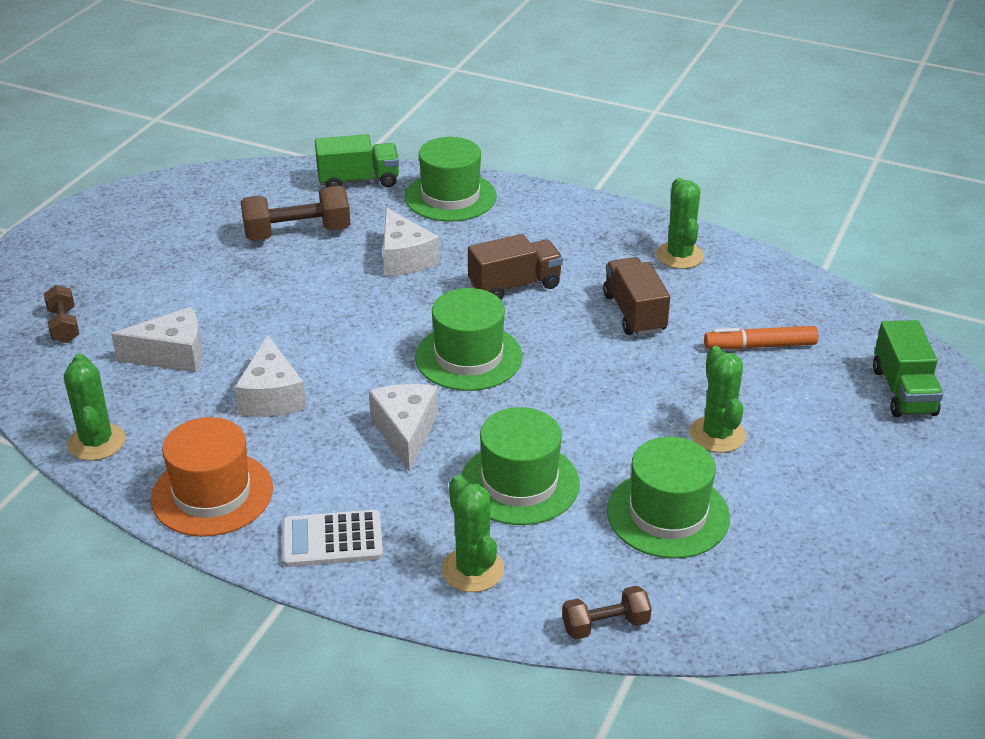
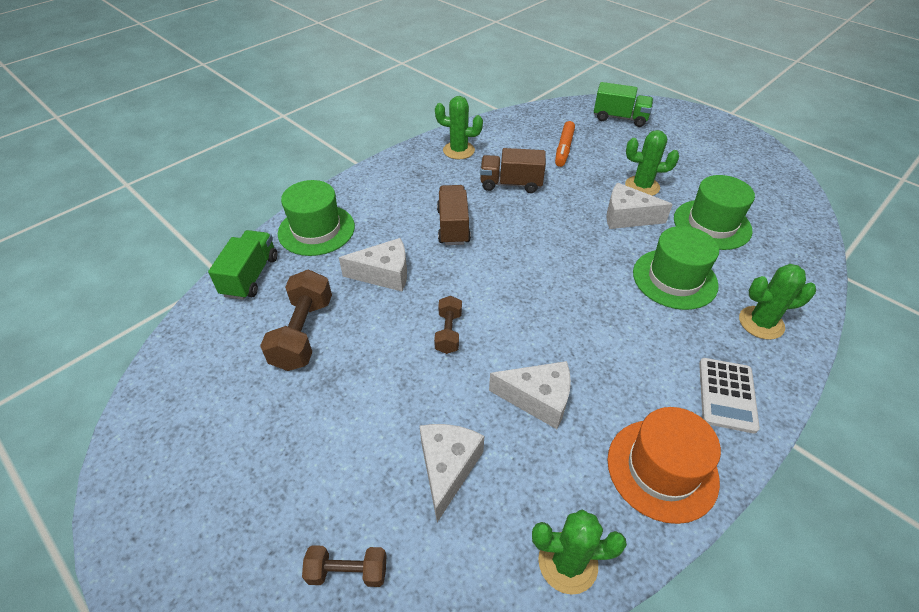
camera: 70 degrees left, 10 degrees up
white cheese [369,384,438,472] -> white cheese moved to [606,183,673,229]
green hat [415,288,522,391] -> none
brown dumbbell [562,586,652,640] -> brown dumbbell moved to [434,296,462,354]

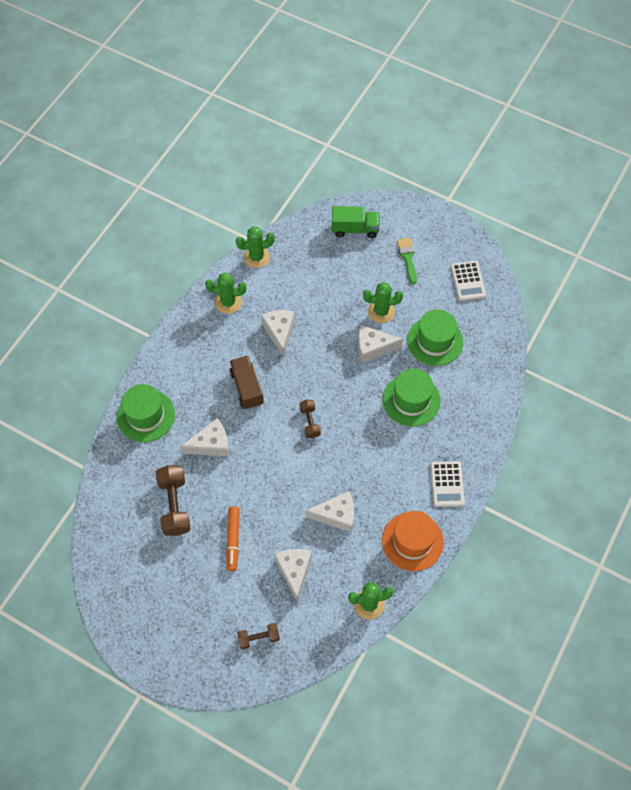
camera: 15 degrees left, 15 degrees up
green truck [208,230,277,300] -> none
brown dumbbell [434,296,462,354] -> brown dumbbell moved to [300,400,321,438]
brown truck [480,148,546,193] -> white cheese [261,310,295,357]
orange marker [555,121,575,167] -> orange marker moved to [226,506,240,571]
green cactus [739,264,816,340] -> green cactus moved to [236,227,275,268]
none -> green brush [397,238,417,284]
none -> white calculator [450,261,486,301]

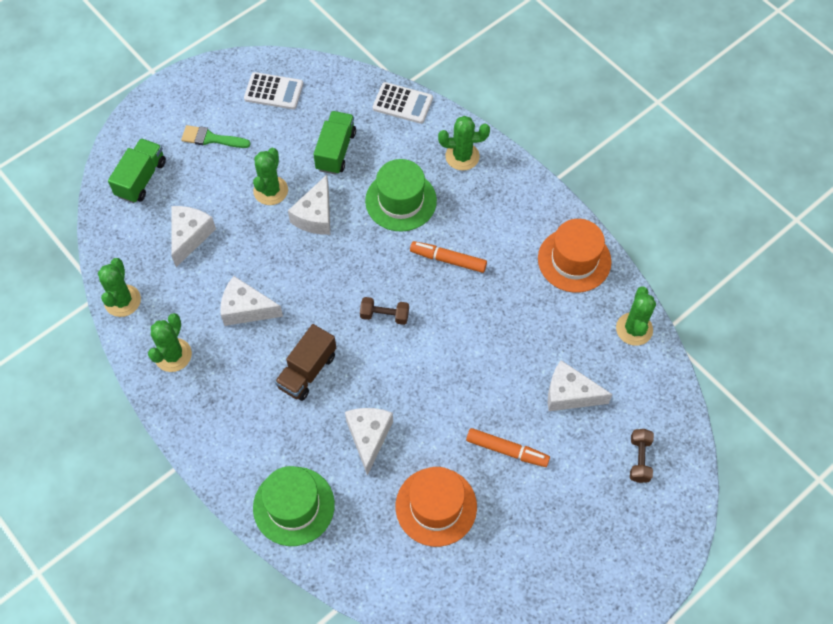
camera: 70 degrees left, 0 degrees up
brown dumbbell [156,465,190,536] -> orange hat [396,467,477,547]
brown truck [230,356,264,409] -> brown truck turned 60 degrees counterclockwise [275,324,336,401]
white cheese [306,491,354,532] -> white cheese moved to [171,206,216,267]
green hat [407,309,463,366] -> green truck [313,111,356,175]
white calculator [430,461,465,507] -> white calculator moved to [373,82,433,124]
none -> orange marker [410,241,487,273]
none -> green cactus [438,116,490,171]

